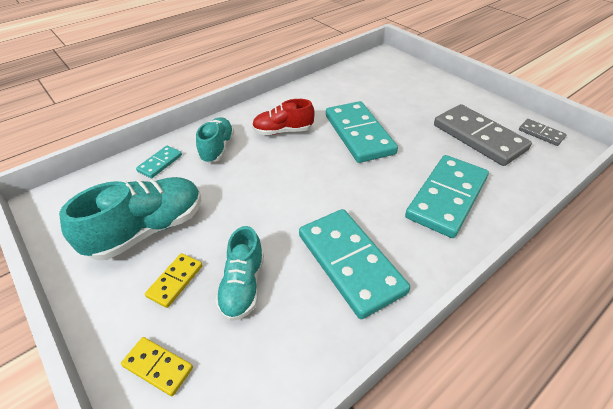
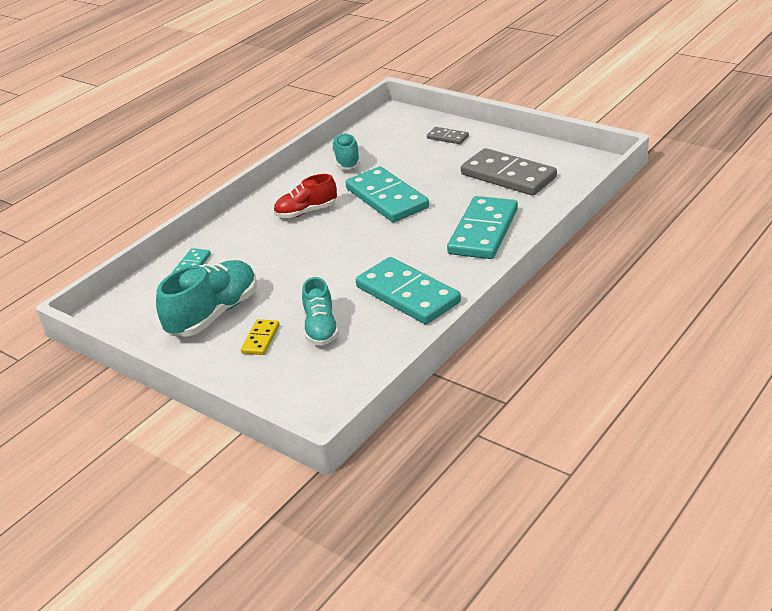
camera: 10 degrees left, 10 degrees down
yellow domino [121,337,193,396] -> none
turquoise shoe [196,117,234,163] -> turquoise shoe moved to [331,133,360,169]
grey domino [519,119,567,146] -> grey domino moved to [427,127,469,144]

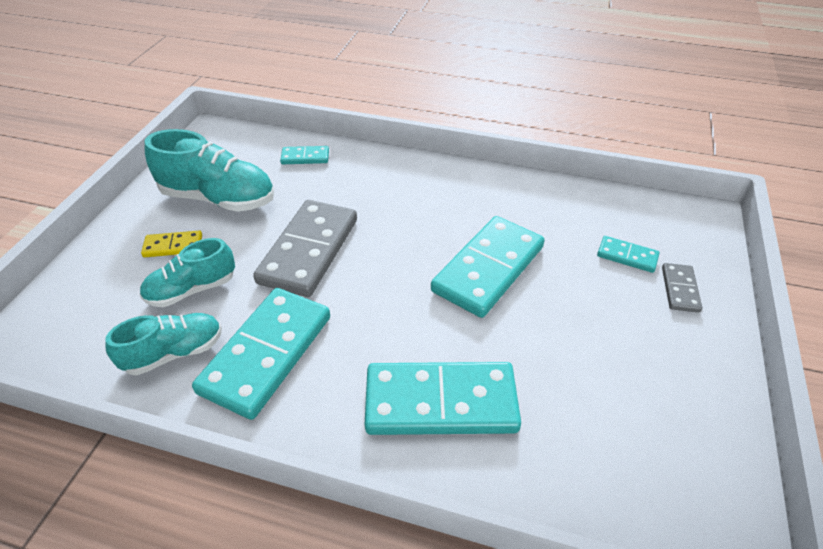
camera: 65 degrees right, 10 degrees up
red shoe [274,174,337,218] -> none
turquoise shoe [331,133,360,169] -> turquoise shoe moved to [105,313,222,375]
grey domino [461,148,557,196] -> grey domino moved to [253,200,357,297]
none -> turquoise domino [597,236,660,273]

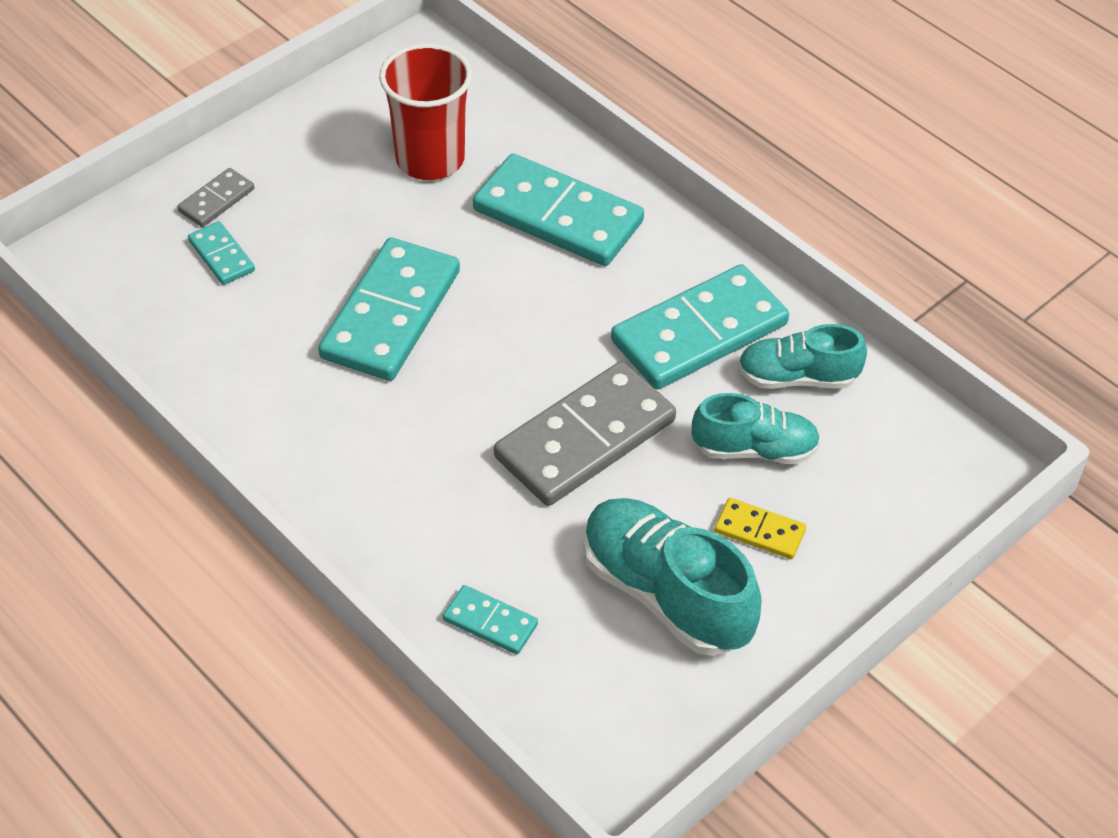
camera: 150 degrees left, 5 degrees up
turquoise domino [431,216,545,318] -> turquoise domino turned 45 degrees counterclockwise [318,237,460,381]
none -> red cup [379,44,472,180]

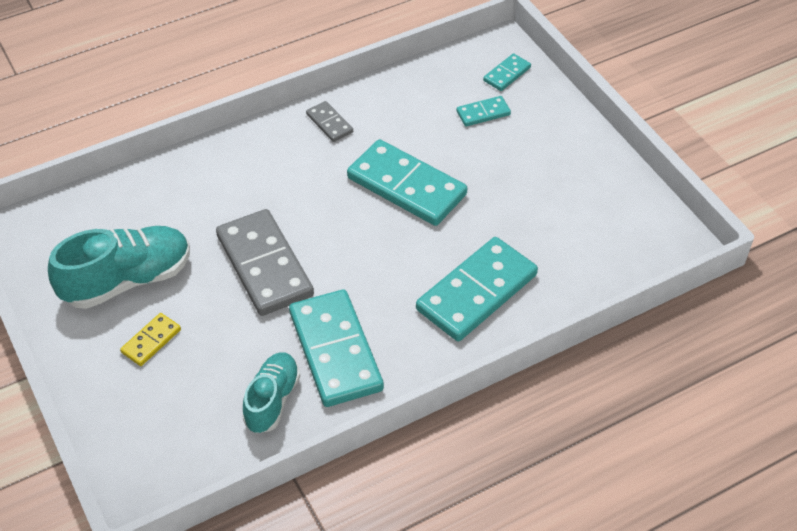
camera: 105 degrees right, 0 degrees up
grey domino [177,168,254,227] -> grey domino moved to [306,101,353,142]
red cup [379,44,472,180] -> none
turquoise domino [443,585,538,654] -> turquoise domino moved to [483,53,531,91]
turquoise shoe [692,393,821,464] -> none

